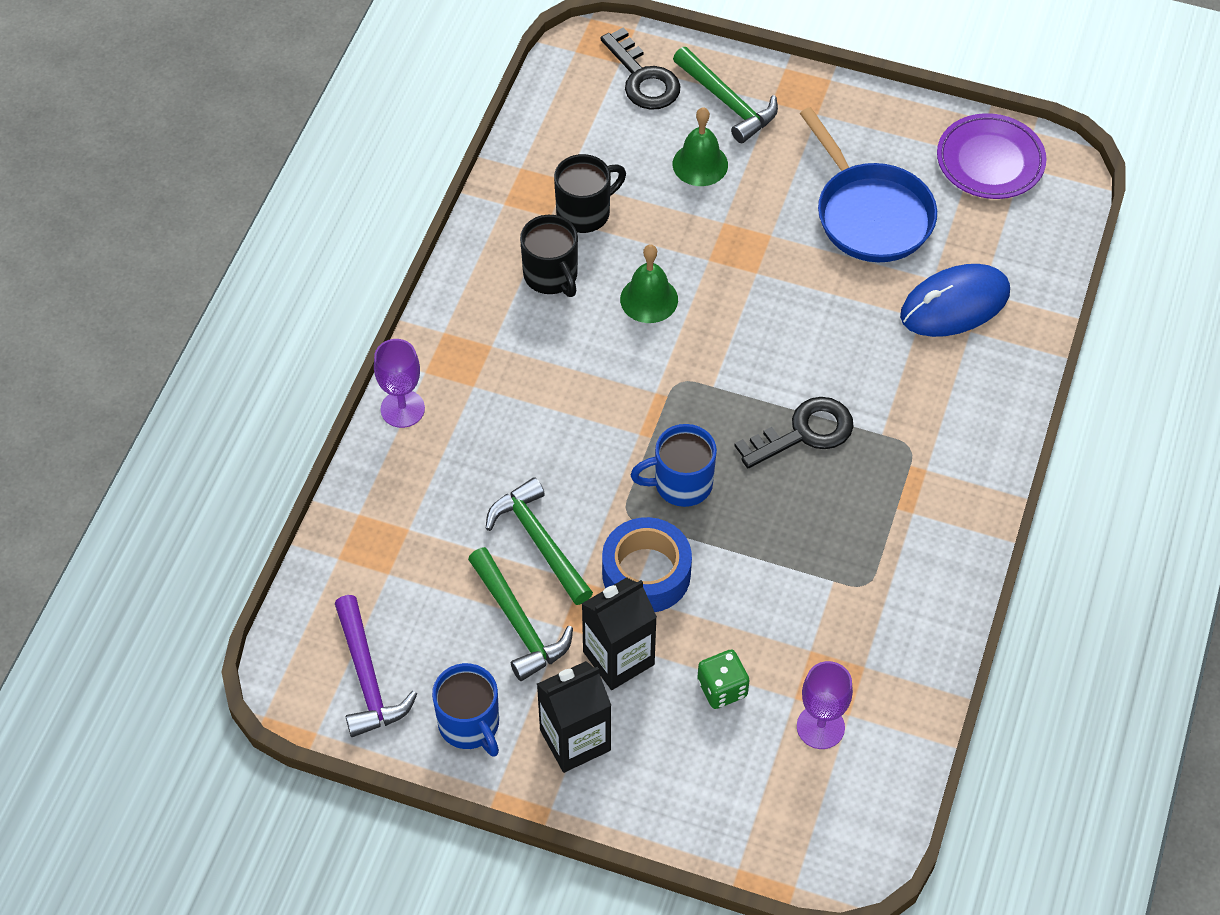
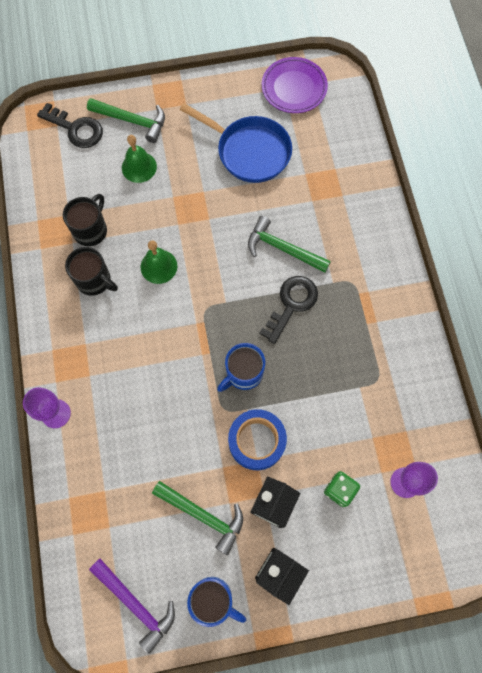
camera: 30 degrees left, 15 degrees up
green hammer [486,477,593,605] -> green hammer moved to [248,216,331,273]
blue mouse [900,264,1010,337] -> none

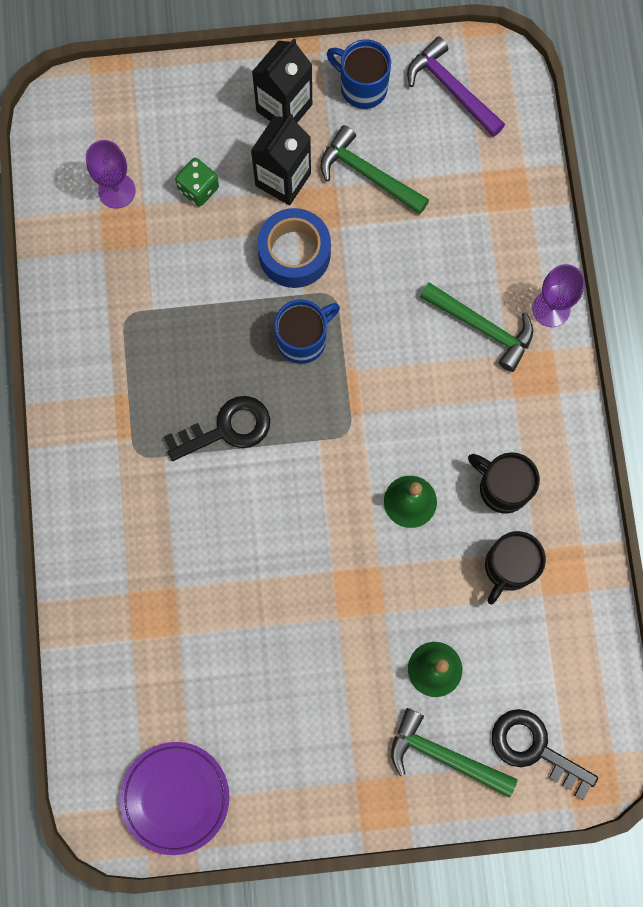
camera: 175 degrees left, 5 degrees up
blue pan [180,103,292,183] -> none
green hammer [248,216,331,273] -> green hammer moved to [420,282,533,372]
black key [259,276,318,344] -> black key turned 150 degrees counterclockwise [164,396,270,461]

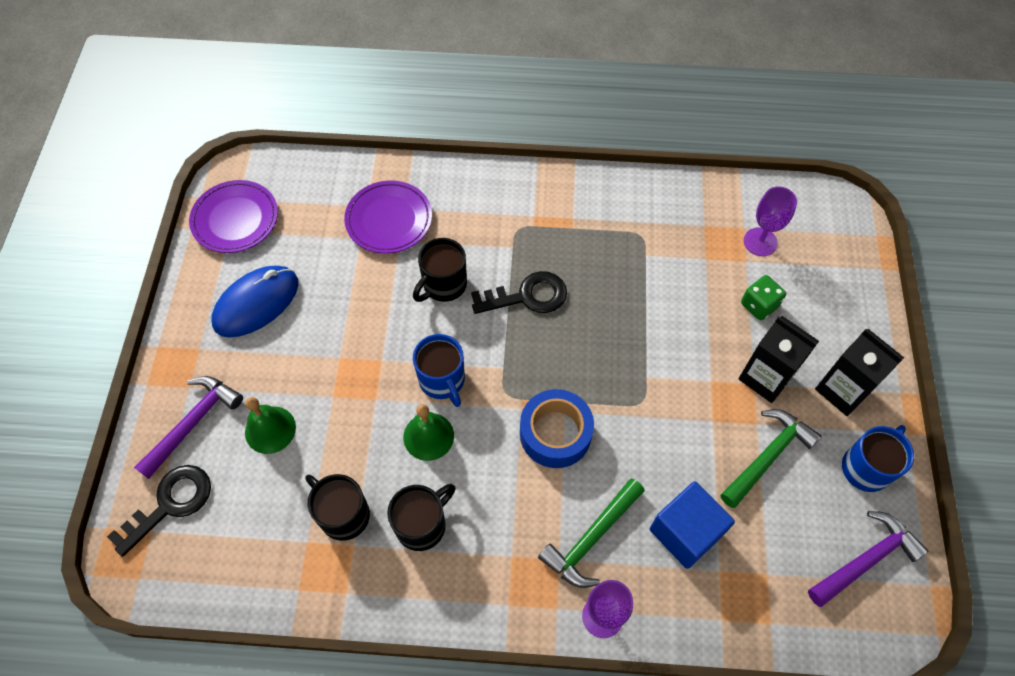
camera: 100 degrees right, 15 degrees down
black key [164,396,270,461] -> black key turned 90 degrees counterclockwise [471,271,567,314]
blue tape [257,208,331,288] -> blue tape moved to [520,389,594,468]
blue mug [274,299,340,364] -> blue mug moved to [413,334,465,407]
green hammer [391,708,517,797] -> purple hammer [134,376,243,479]
none -> blue mouse [212,266,298,338]
none -> purple plate [344,181,432,253]
none -> black mug [413,238,467,302]
none -> blue cube [650,482,735,569]

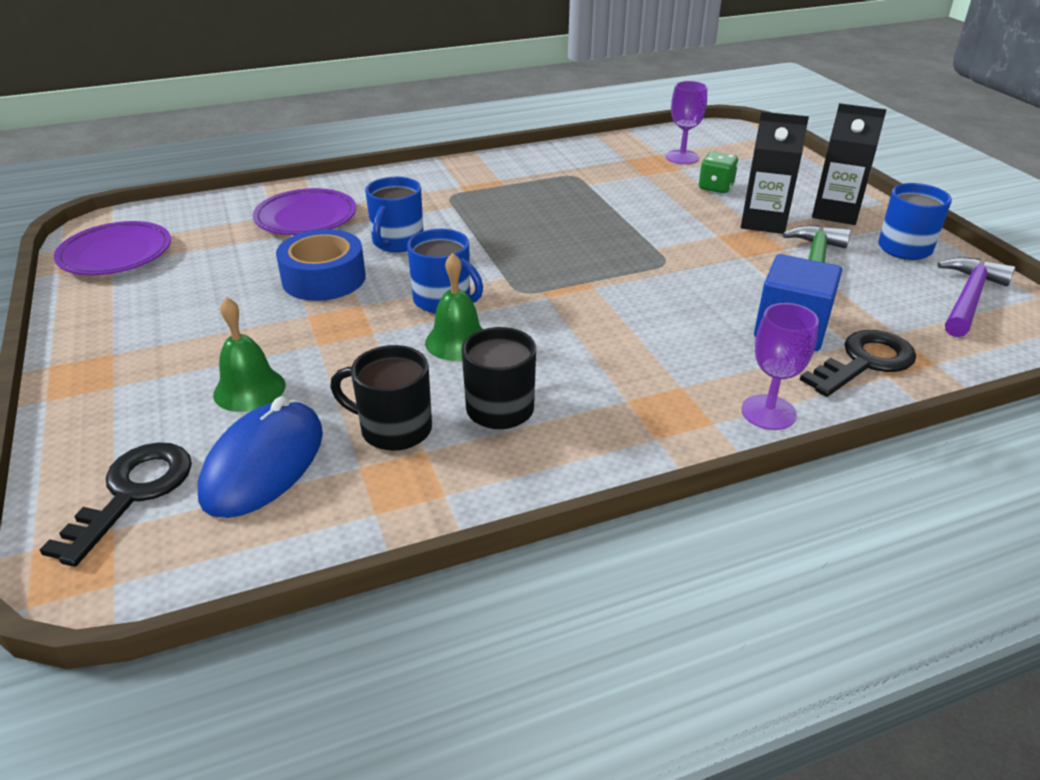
camera: 25 degrees left, 25 degrees down
purple hammer [134,376,243,479] -> none
blue mouse [212,266,298,338] -> blue mouse moved to [198,396,323,518]
black mug [413,238,467,302] -> blue mug [365,177,423,252]
black key [471,271,567,314] -> black key moved to [800,330,916,397]
blue tape [520,389,594,468] -> blue tape moved to [276,229,366,301]
green hammer [538,478,645,588] -> none

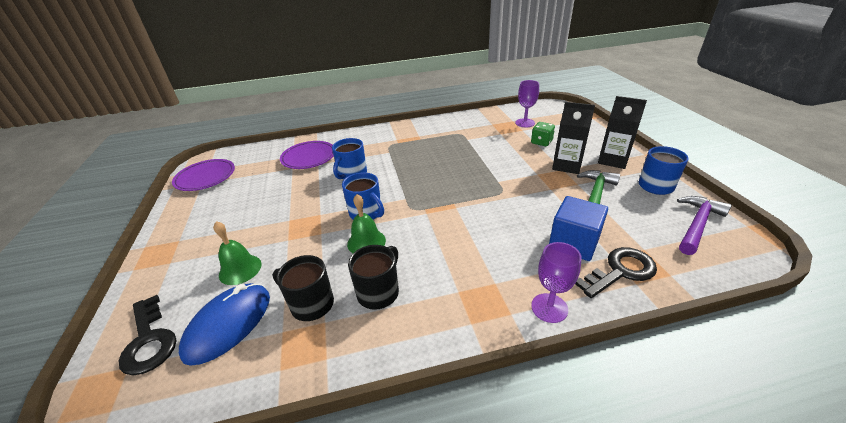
camera: 10 degrees right, 0 degrees up
black key [40,442,192,567] -> black key turned 120 degrees clockwise [119,295,176,375]
blue tape [276,229,366,301] -> none

